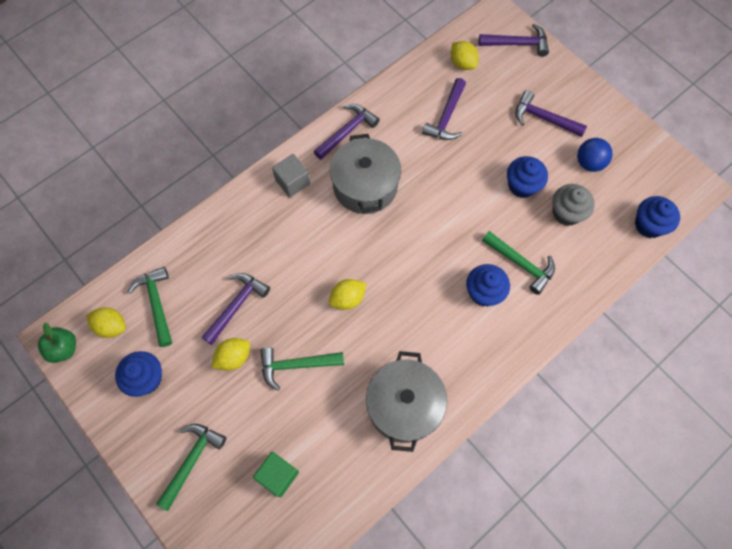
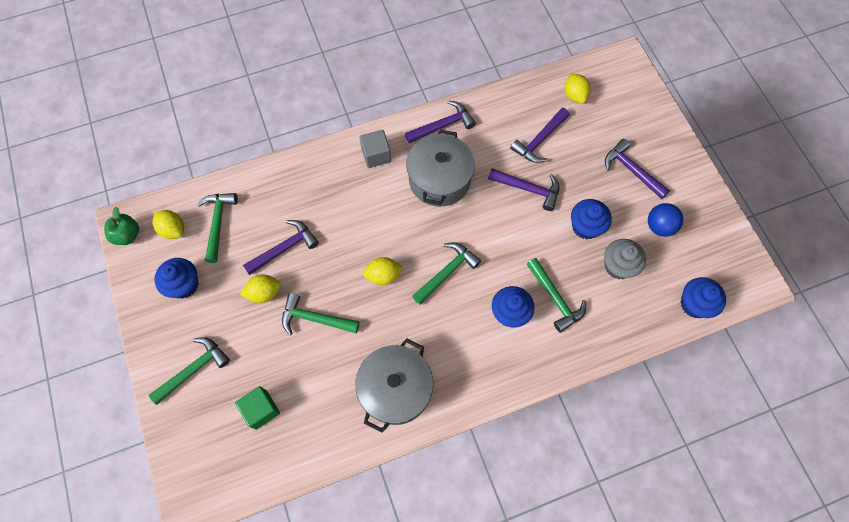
camera: 20 degrees right, 0 degrees up
purple hammer [479,24,549,57] -> purple hammer moved to [488,168,560,211]
none -> green hammer [412,242,481,305]

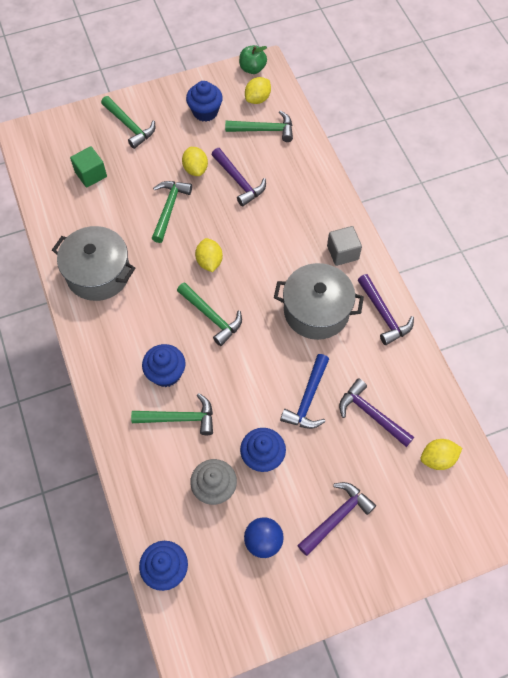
camera: 90 degrees right, 5 degrees down
purple hammer [488,168,560,211] -> blue hammer [280,354,329,429]
green hammer [526,258,586,333] -> green hammer turned 150 degrees counterclockwise [131,393,213,435]

